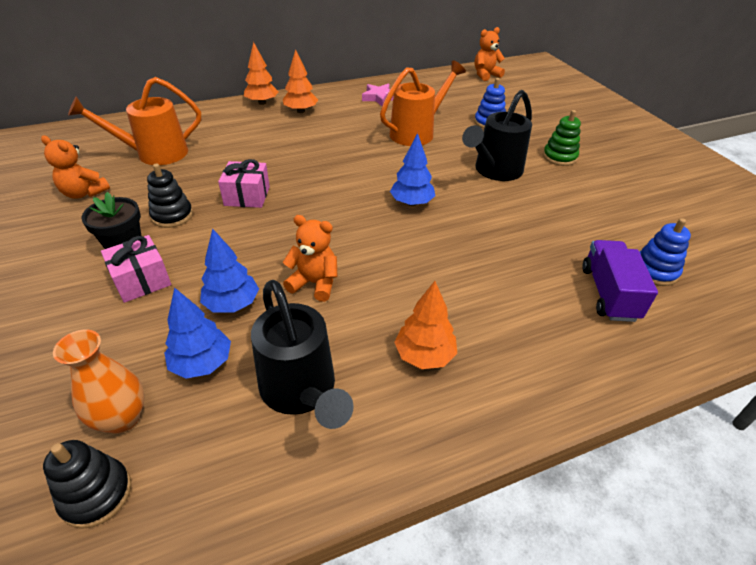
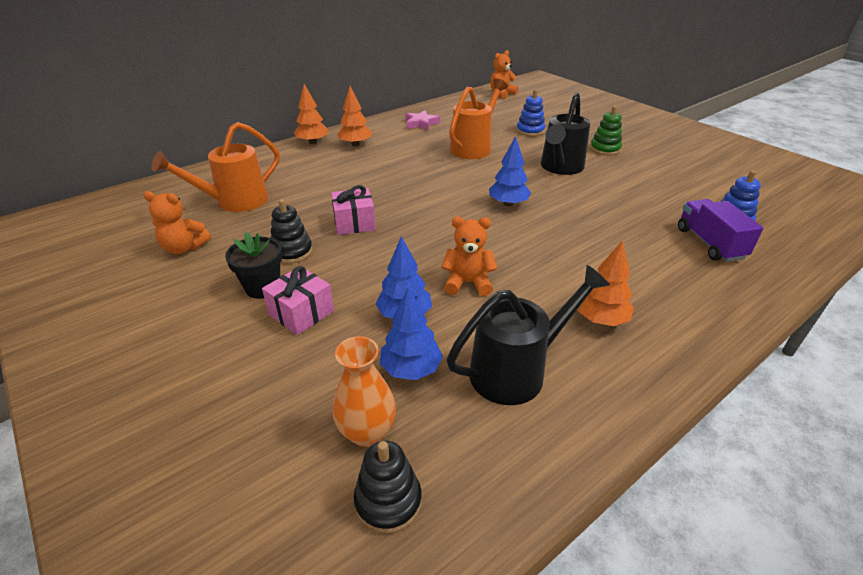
camera: 15 degrees left, 5 degrees down
black watering can [251,280,354,429] -> black watering can turned 75 degrees counterclockwise [447,265,610,405]

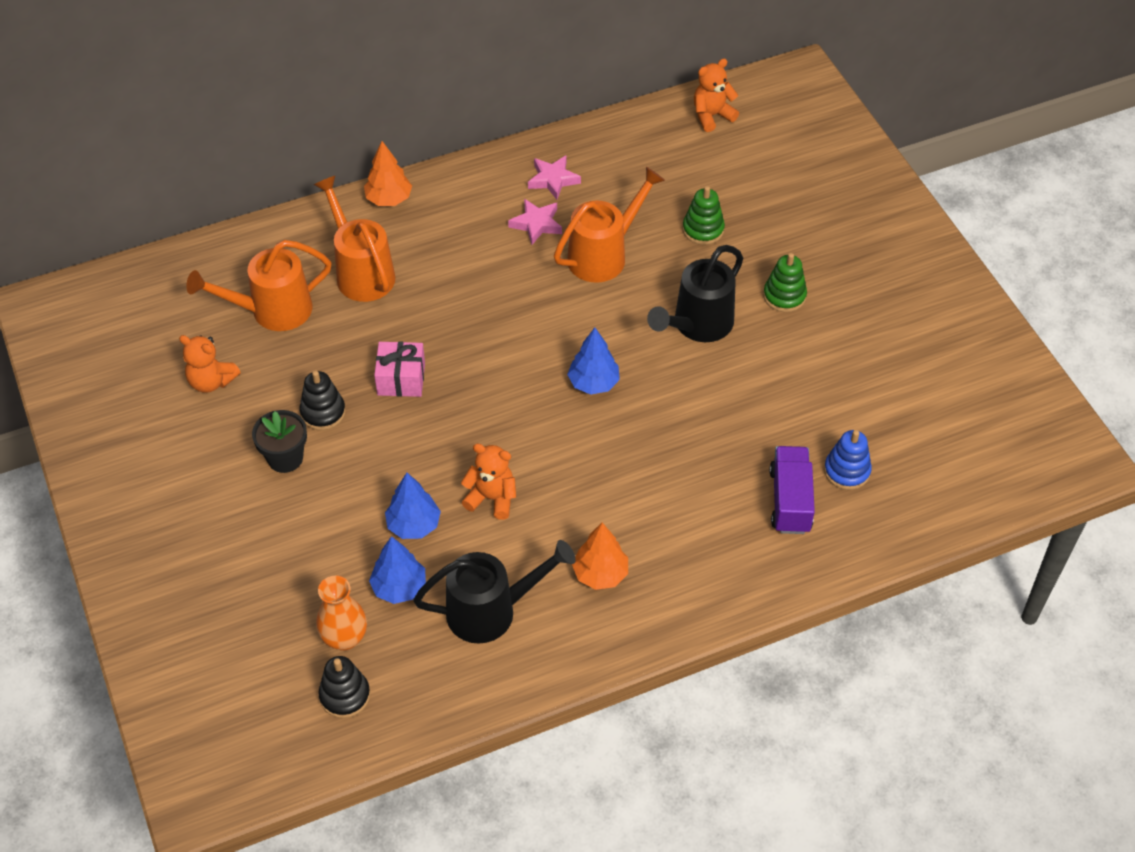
camera: 15 degrees right, 15 degrees up
pink gift [262,266,334,335] -> none
orange tree [337,86,372,146] -> none
blue stacking toy [516,89,545,136] -> green stacking toy [683,186,725,245]
none -> orange watering can [314,176,396,302]
none -> pink star [508,199,562,245]

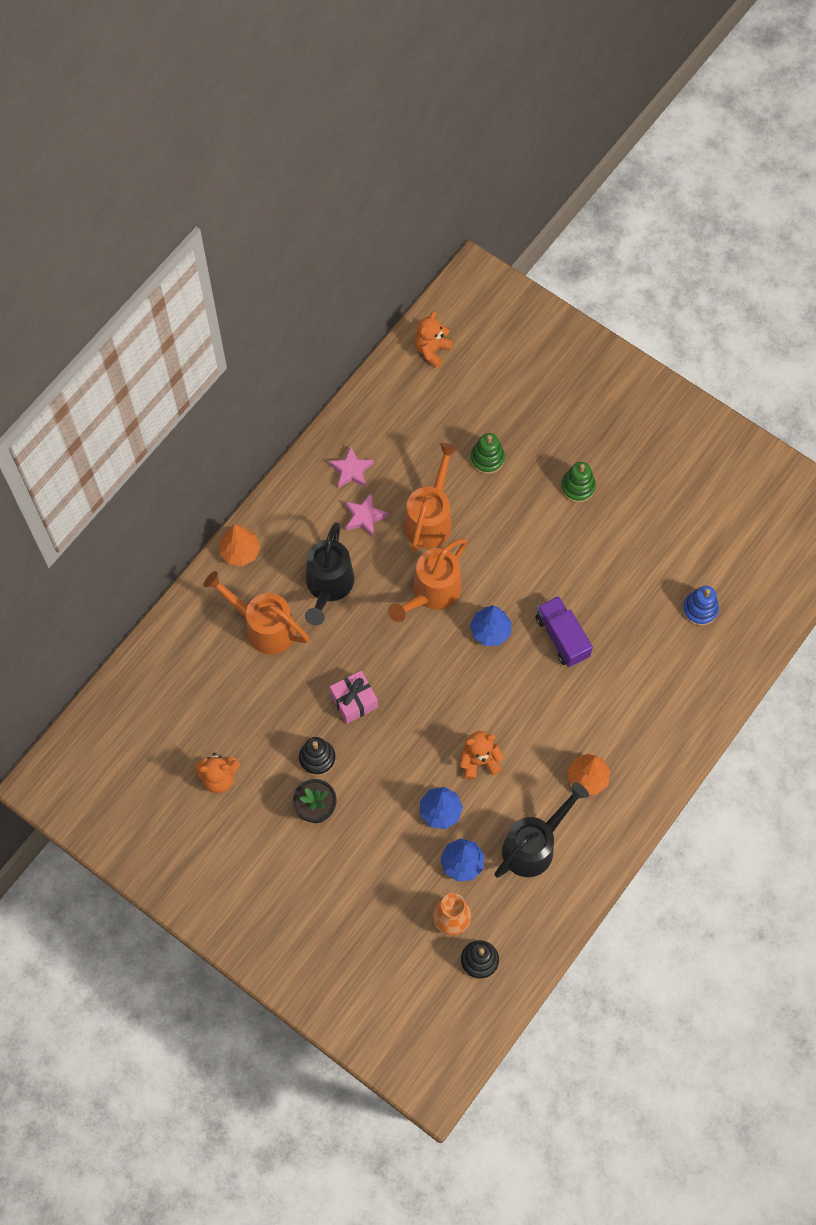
camera: 30 degrees left, 15 degrees up
orange watering can [186,240,332,331] -> orange watering can moved to [388,538,468,622]
black watering can [647,245,743,342] -> black watering can moved to [305,522,354,626]
purple truck [770,446,815,534] -> purple truck moved to [536,596,593,667]

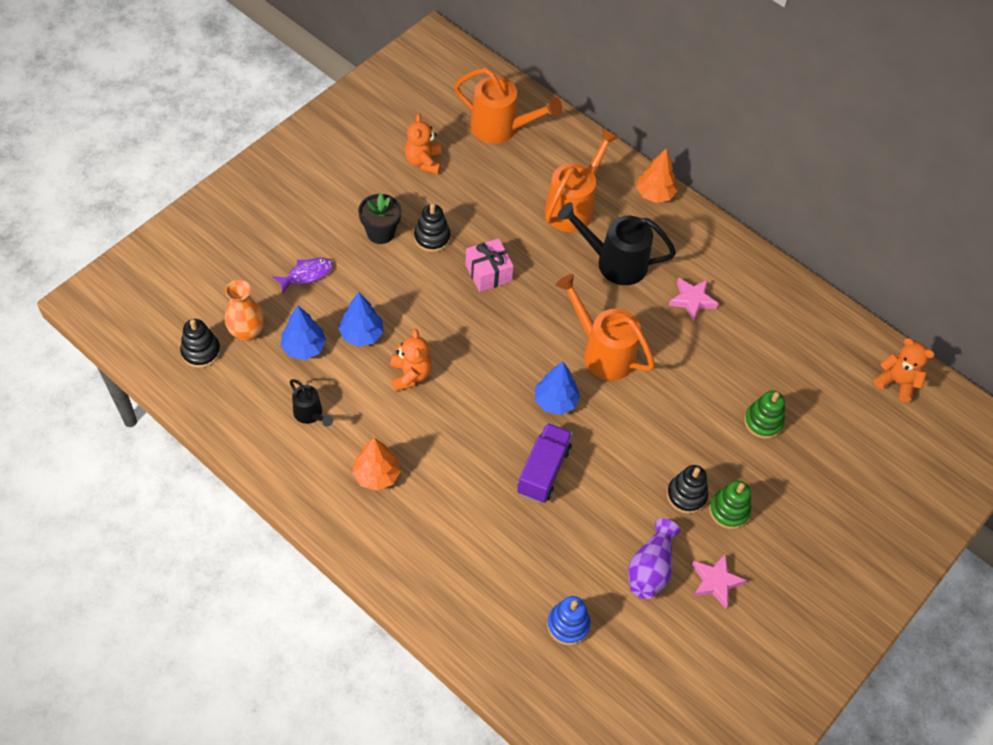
camera: 90 degrees right, 10 degrees down
pink star [329,446,374,488] -> pink star moved to [692,553,747,609]
orange watering can [404,443,458,553] -> orange watering can moved to [454,68,562,144]
black watering can [494,782,589,878] -> black watering can [290,379,333,427], size x0.53
purple truck [536,596,593,667] -> purple truck turned 45 degrees counterclockwise [517,423,573,503]
none -> purple fish [272,258,333,294]
none -> purple vase [628,519,680,599]
none -> black stacking toy [667,465,708,514]

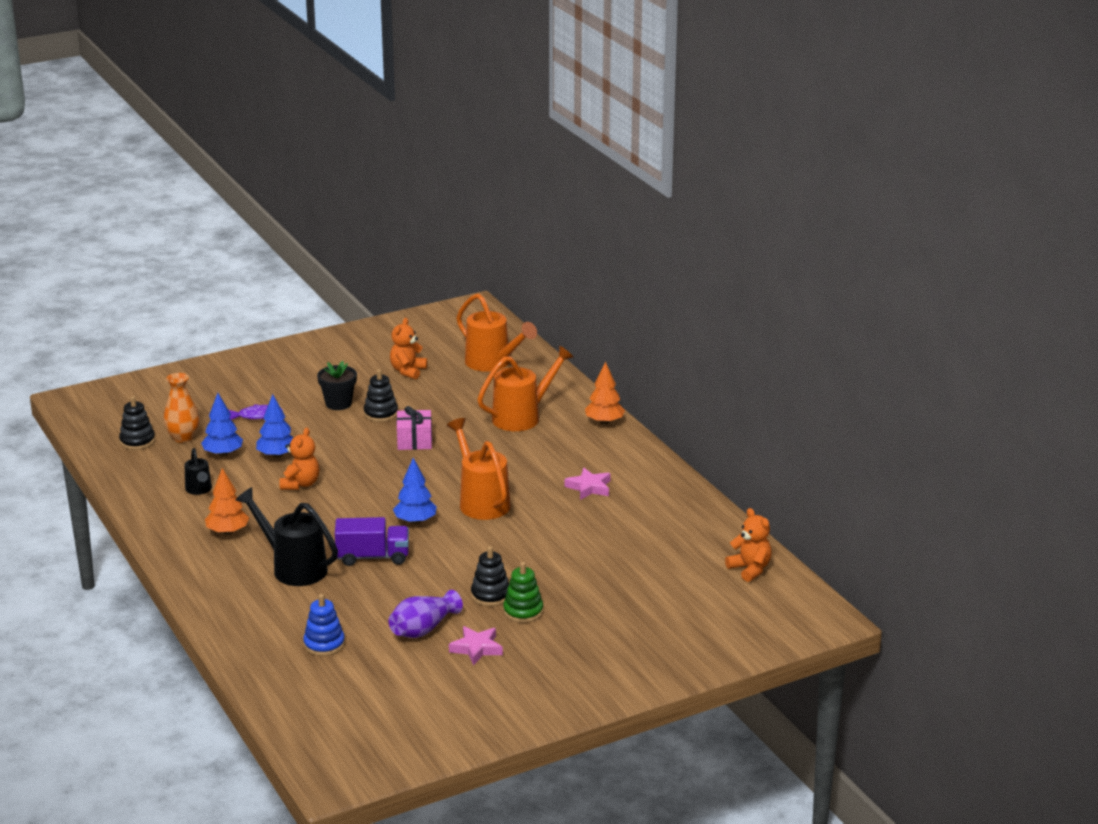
camera: 25 degrees right, 30 degrees down
purple truck [517,423,573,503] -> purple truck turned 45 degrees clockwise [335,517,409,566]
black watering can [558,202,676,285] -> black watering can moved to [235,487,338,586]
green stacking toy [744,391,785,439] -> none

